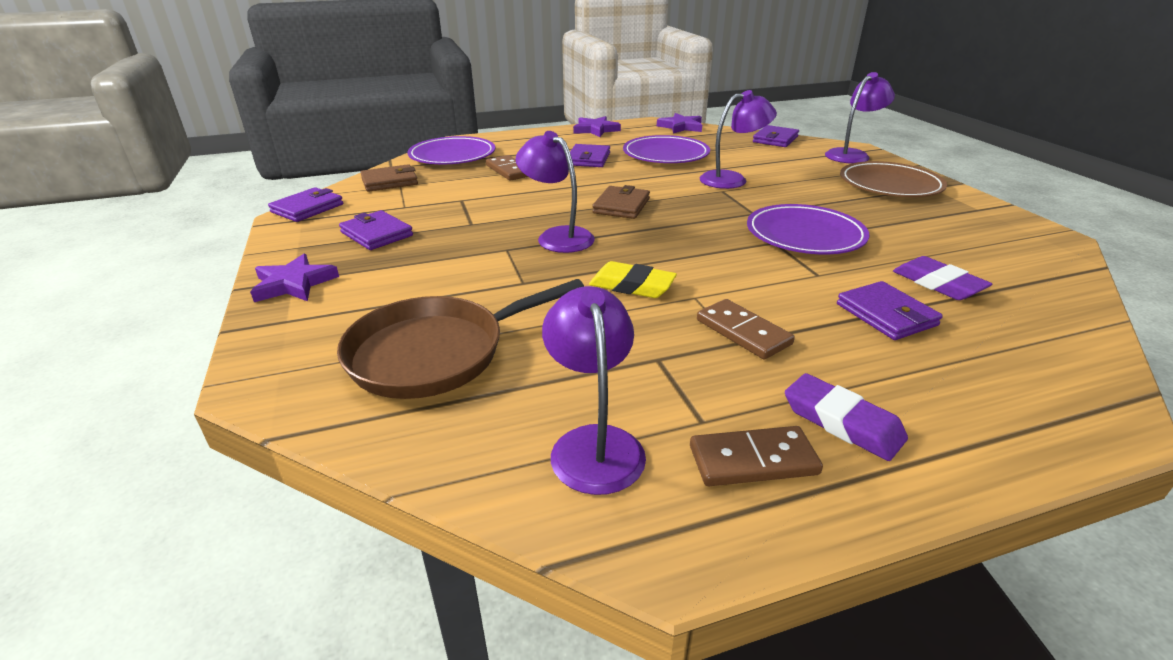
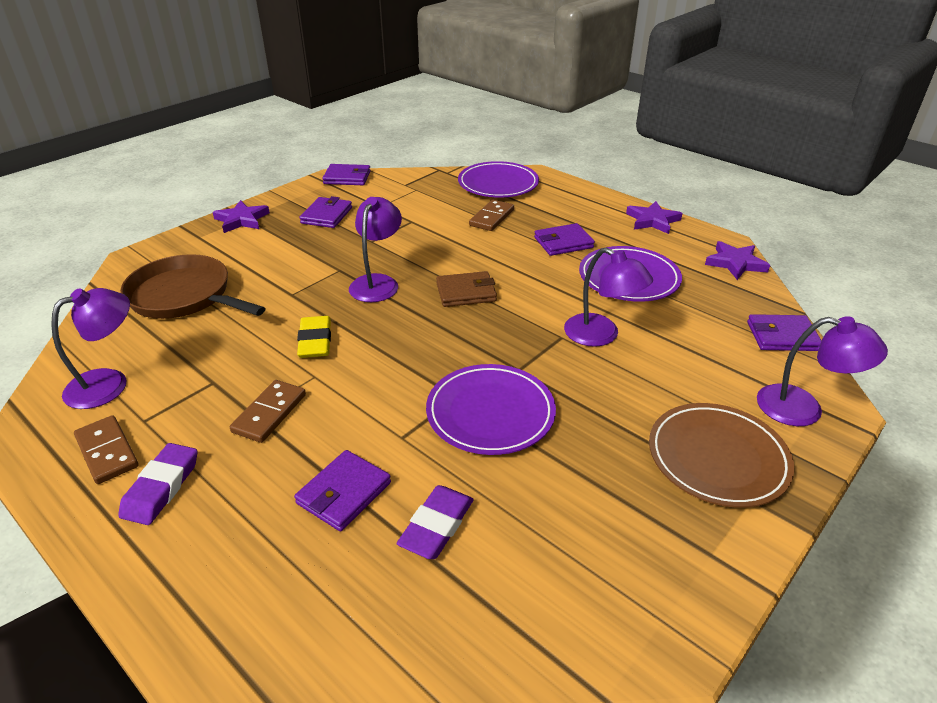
camera: 60 degrees right, 5 degrees up
brown wallet [360,164,418,192] -> none

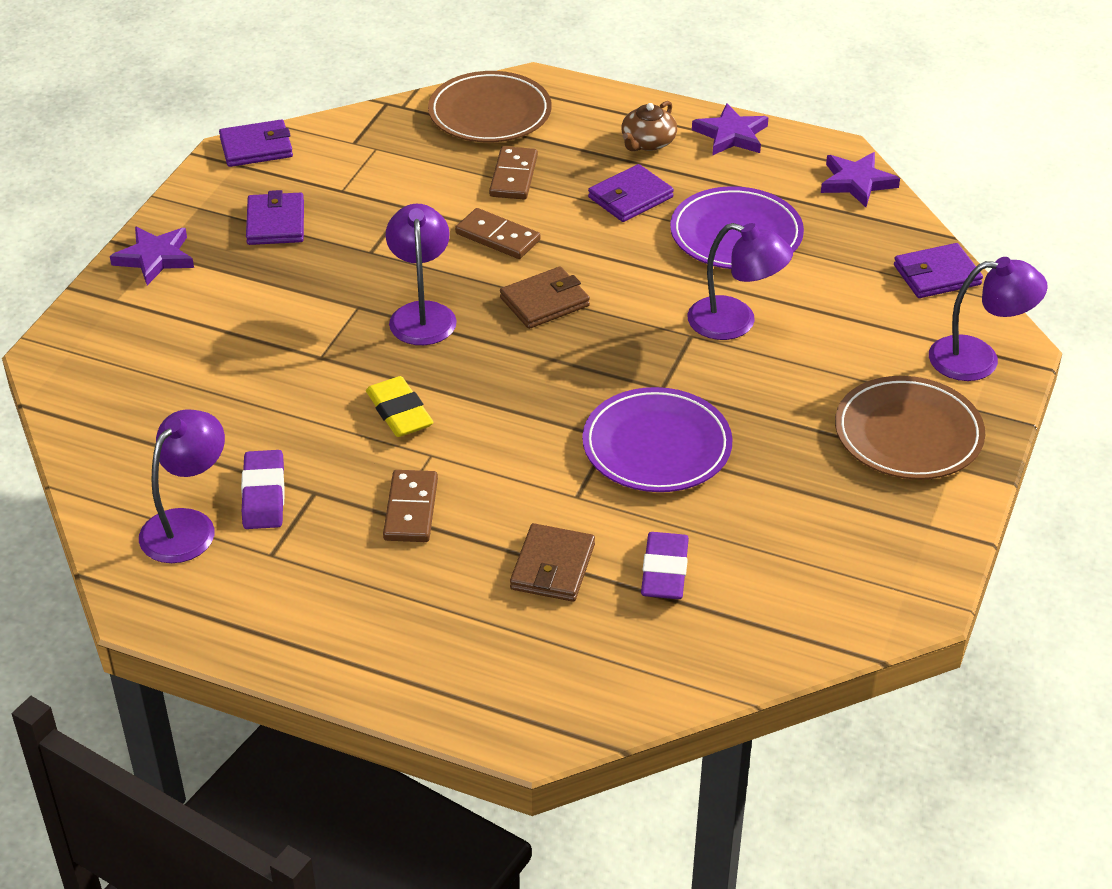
camera: 20 degrees left, 5 degrees up
brown domino [74,415,139,484] -> brown domino moved to [455,208,541,259]
purple eraser [118,443,197,525] -> purple eraser moved to [241,450,285,529]
brown pan [120,254,266,319] -> none
purple wallet [294,450,391,531] -> brown wallet [510,523,595,602]
purple plate [458,161,539,198] -> brown plate [428,71,552,142]
none -> brown teapot [622,101,677,151]

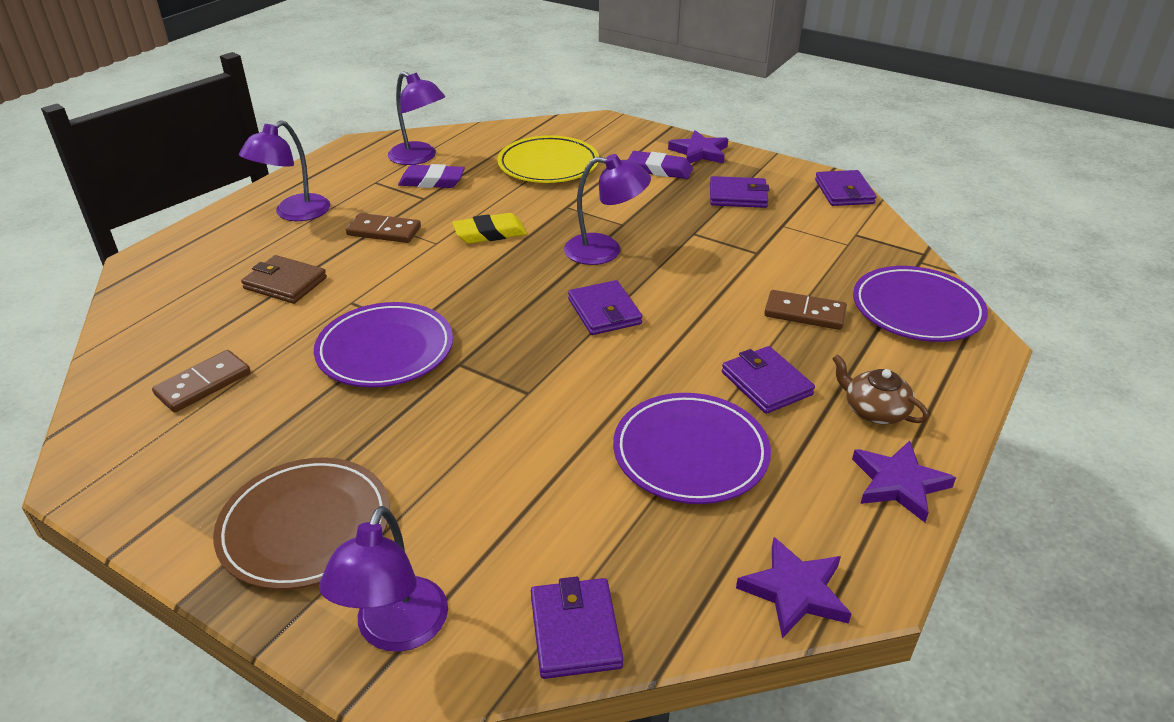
camera: 100 degrees right, 5 degrees down
brown plate [428,71,552,142] -> purple plate [853,266,988,342]
brown domino [455,208,541,259] -> brown domino moved to [152,350,251,412]
brown wallet [500,267,590,329] -> purple wallet [568,280,642,335]
purple eraser [641,532,689,599] -> purple eraser moved to [628,151,693,179]
purple lamp [687,223,793,340] -> purple lamp moved to [239,120,330,221]
none -> yellow plate [497,135,599,183]

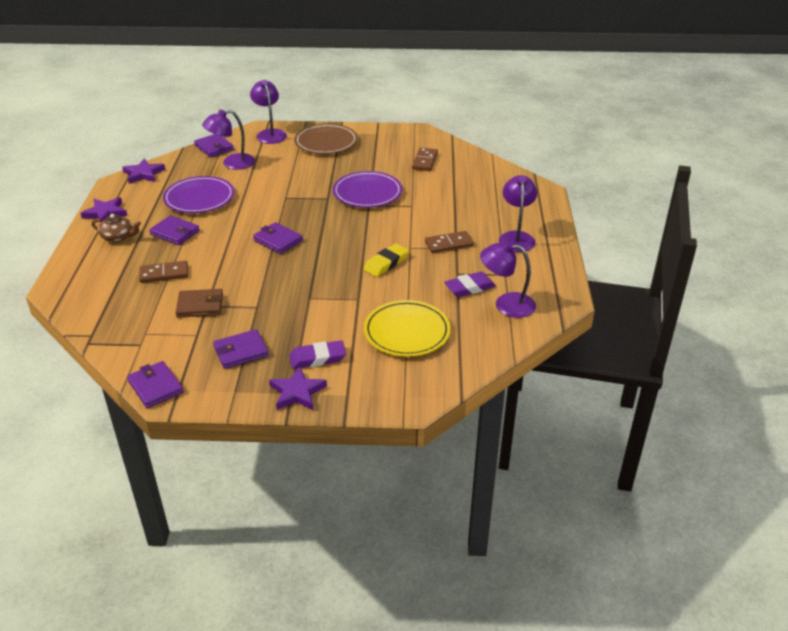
camera: 150 degrees right, 0 degrees up
brown wallet [241,255,327,304] -> brown wallet moved to [176,289,223,318]
purple lamp [564,154,651,265] -> purple lamp moved to [202,110,255,170]
purple plate [853,266,988,342] -> none

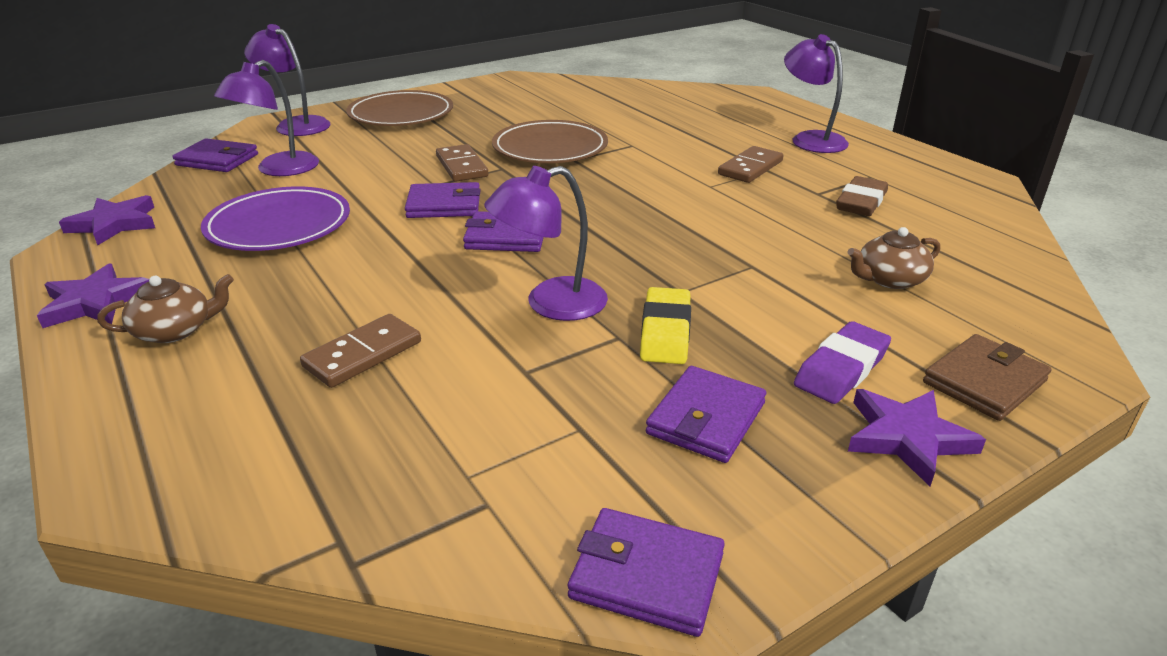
camera: 35 degrees left, 5 degrees down
purple wallet [149,215,200,245] -> purple wallet moved to [405,182,481,218]
brown wallet [176,289,223,318] -> brown wallet moved to [923,334,1051,421]
purple plate [333,171,402,208] -> brown plate [492,120,608,163]
yellow eraser [363,243,409,277] -> yellow eraser moved to [640,287,691,364]
yellow plate [364,300,451,357] -> brown teapot [847,227,940,289]
brown domino [412,148,438,171] -> brown domino moved to [436,144,488,182]
purple eraser [444,271,496,297] -> brown eraser [836,176,888,216]
purple lamp [480,241,536,318] -> purple lamp moved to [484,166,608,321]

